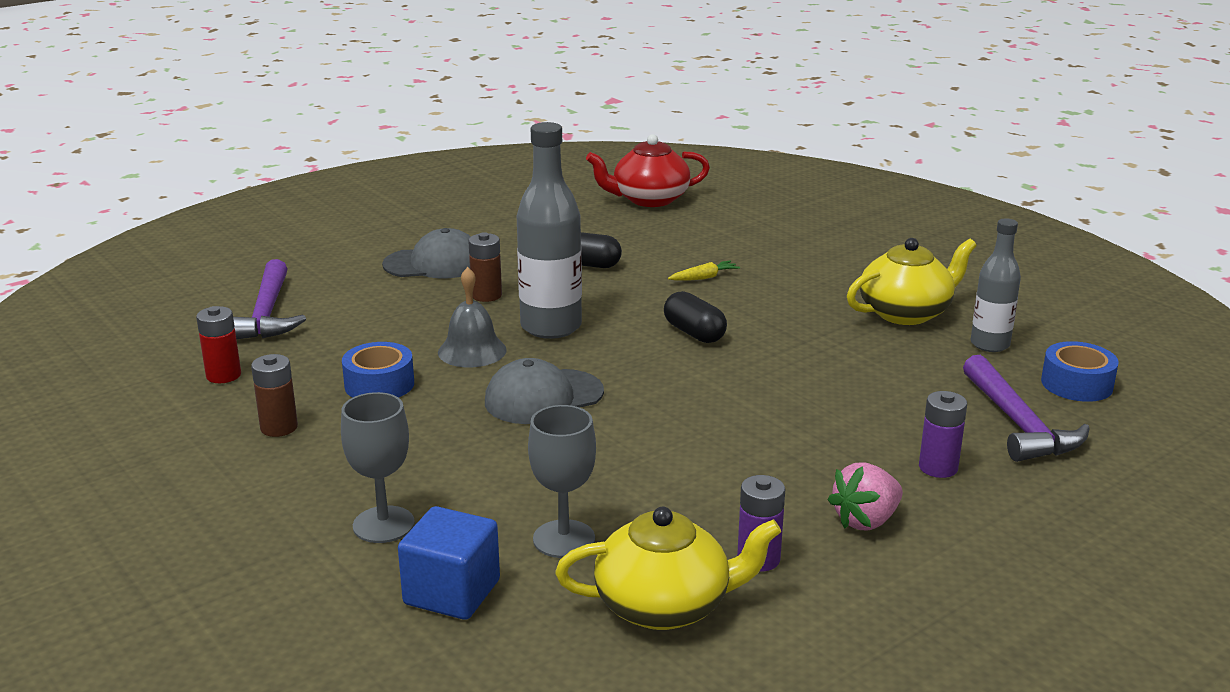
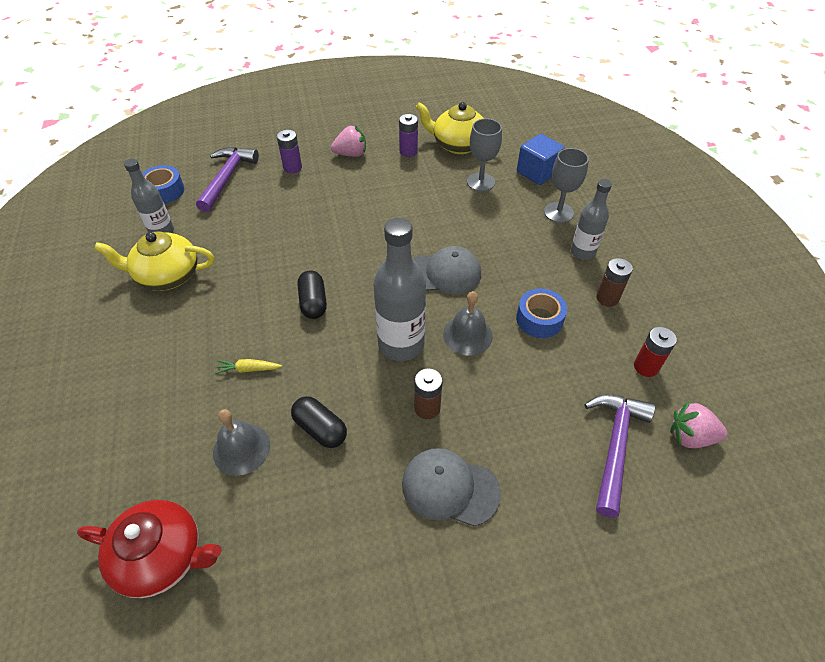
camera: 155 degrees left, 25 degrees up
none -> grey bell [213,409,270,476]
none -> grey bottle [571,179,612,260]
none -> pink strawberry [670,401,728,448]

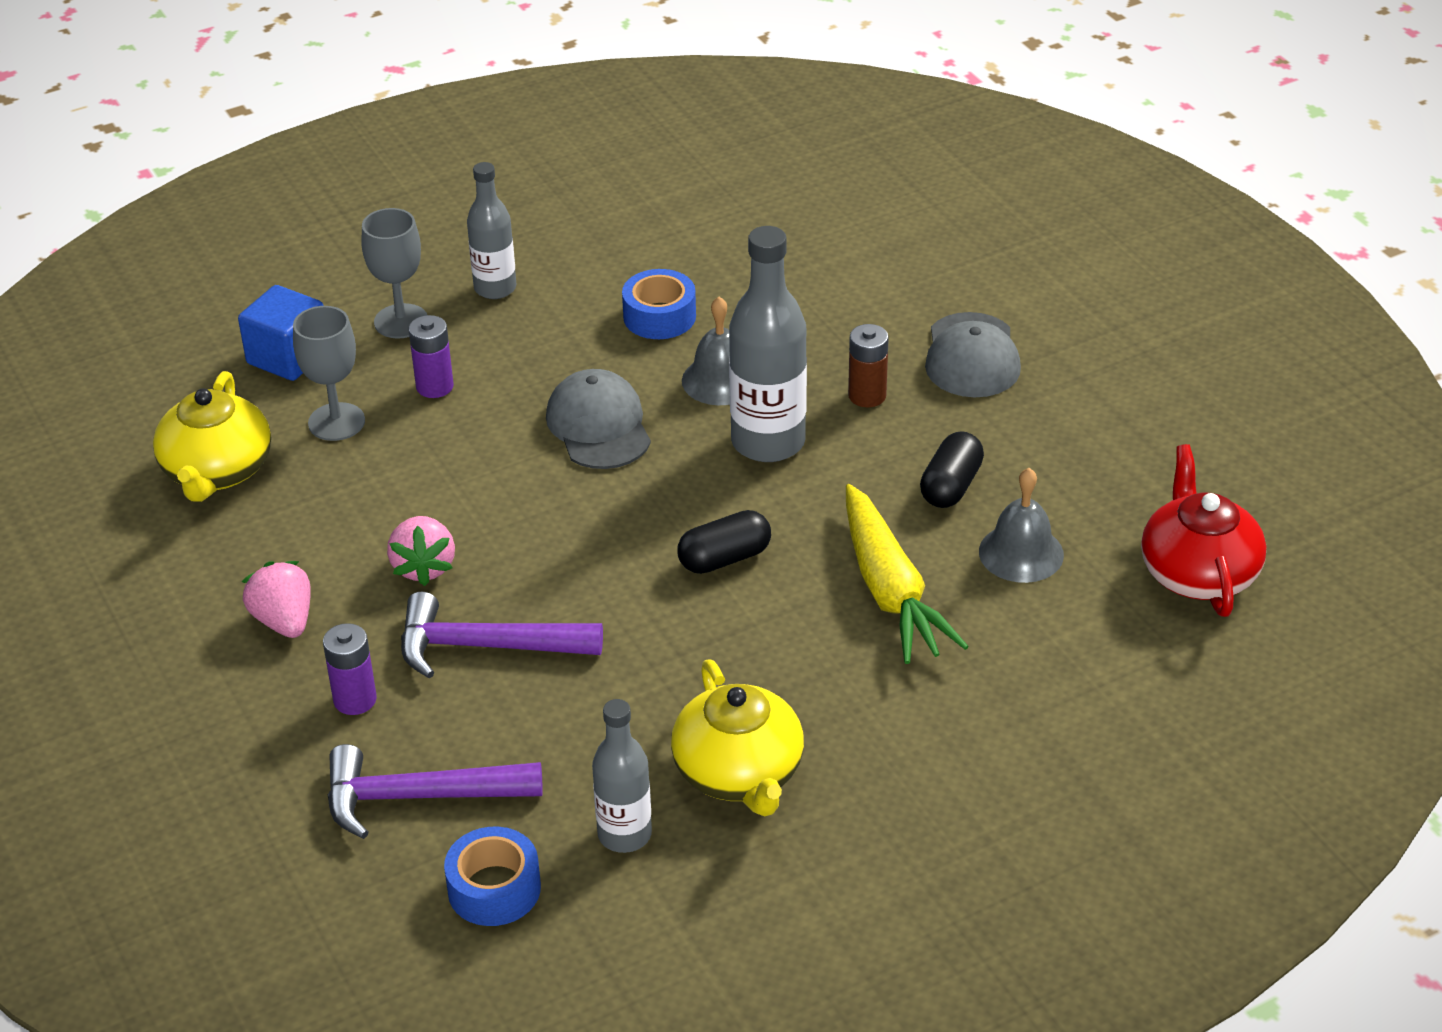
camera: 105 degrees left, 10 degrees down
yellow carrot [215,359,282,374] -> yellow carrot [846,484,969,664], size x2.38
purple battery [399,114,418,157] -> purple battery moved to [409,315,454,398]
purple hammer [584,395,655,518] -> purple hammer moved to [401,592,603,678]
brown battery [596,258,633,307] -> none
red battery [634,327,677,377] -> none
pink strawberry [670,401,728,448] -> pink strawberry moved to [387,516,455,586]

